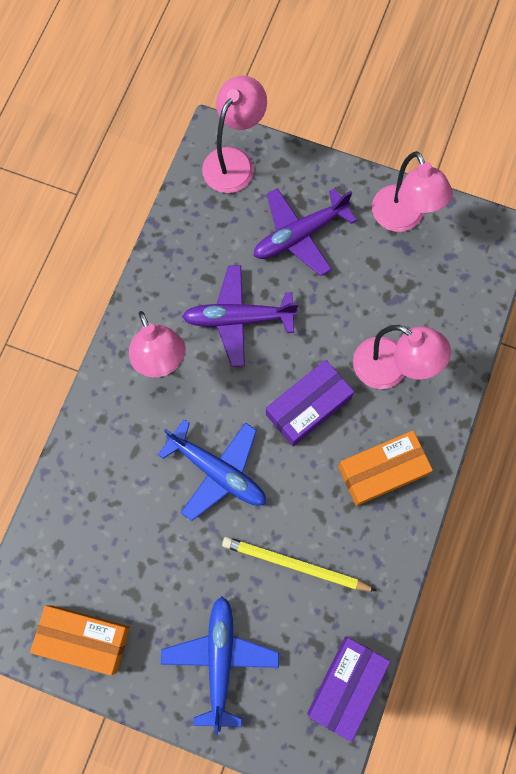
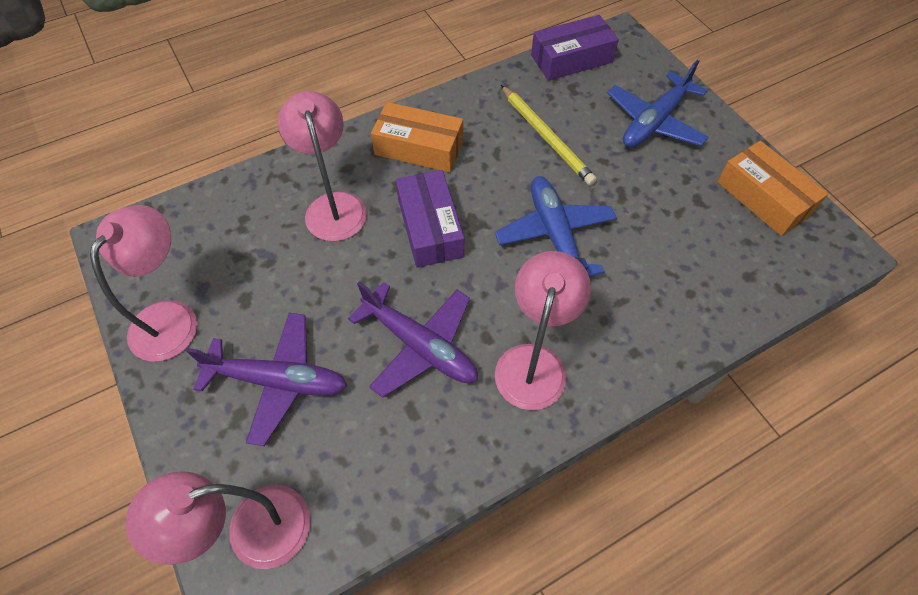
camera: 140 degrees left, 15 degrees down
purple box [266,360,354,446] -> purple box turned 75 degrees clockwise [396,170,464,267]

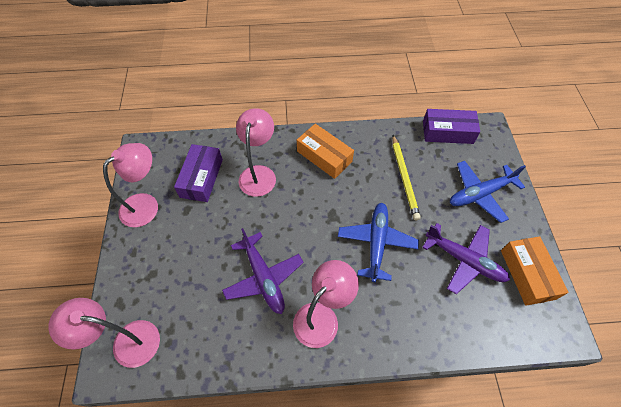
camera: 25 degrees right, 0 degrees up
purple plane [186,313,347,446] -> purple plane moved to [422,223,510,294]
purple box [396,170,464,267] -> purple box moved to [174,144,223,202]

